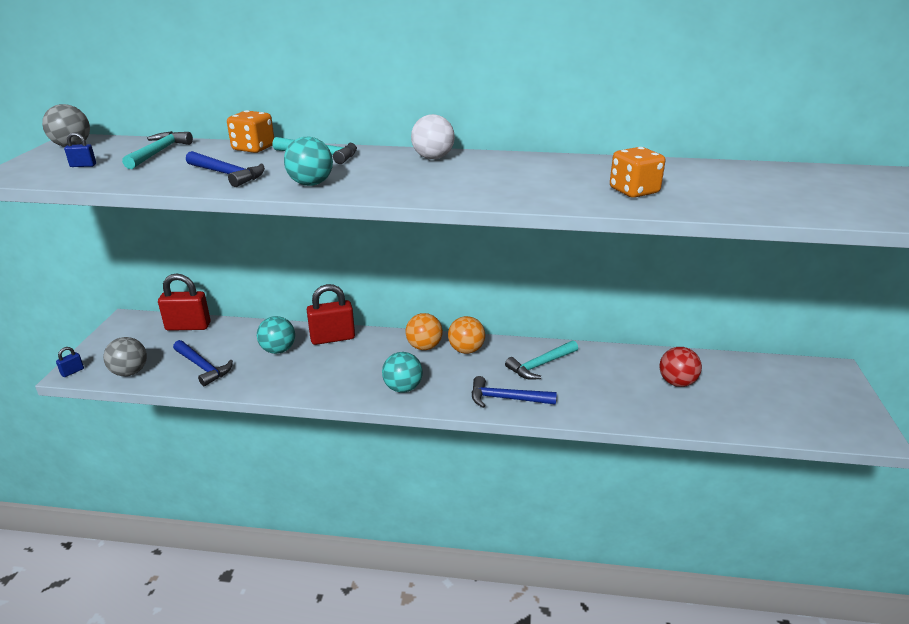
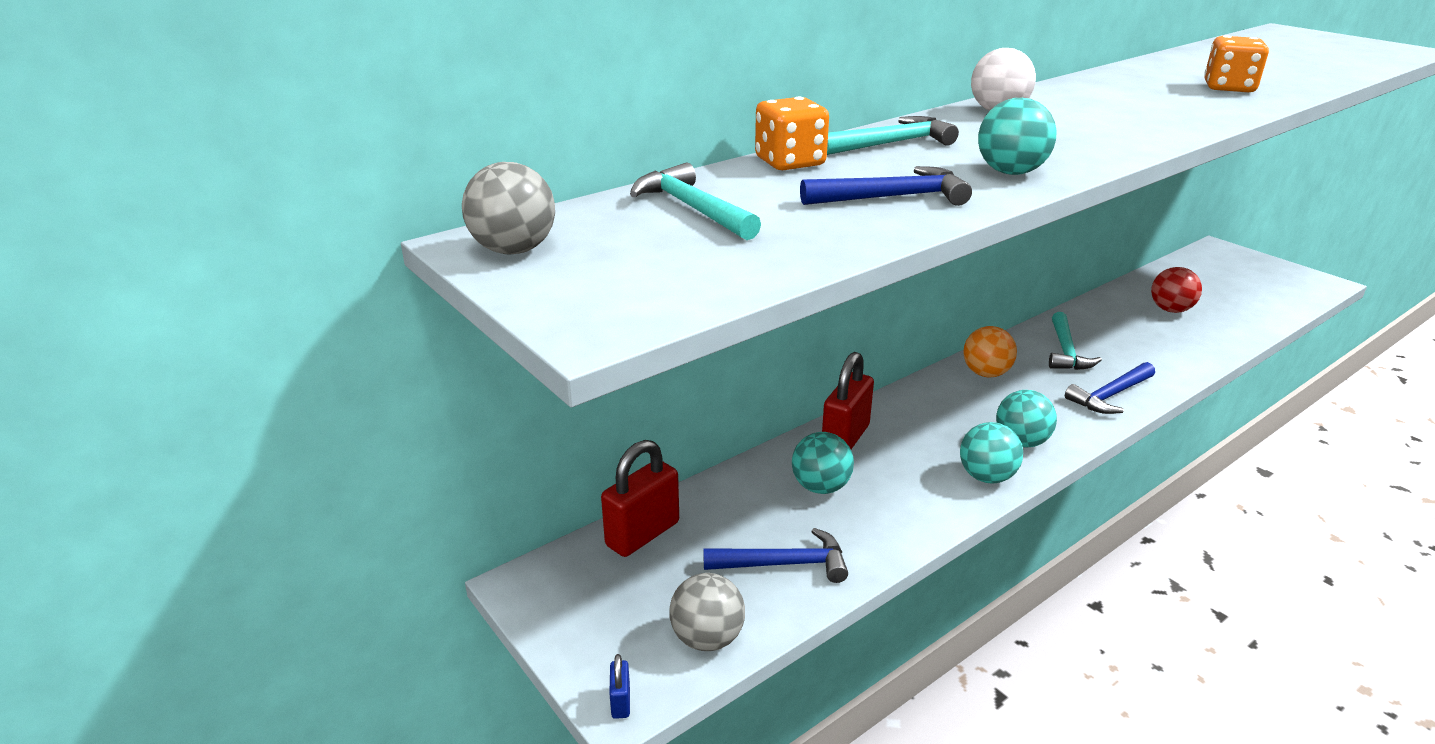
camera: 45 degrees left, 0 degrees up
blue padlock [64,132,96,167] -> none
orange ball [405,313,443,350] -> none
none -> turquoise ball [960,422,1023,483]

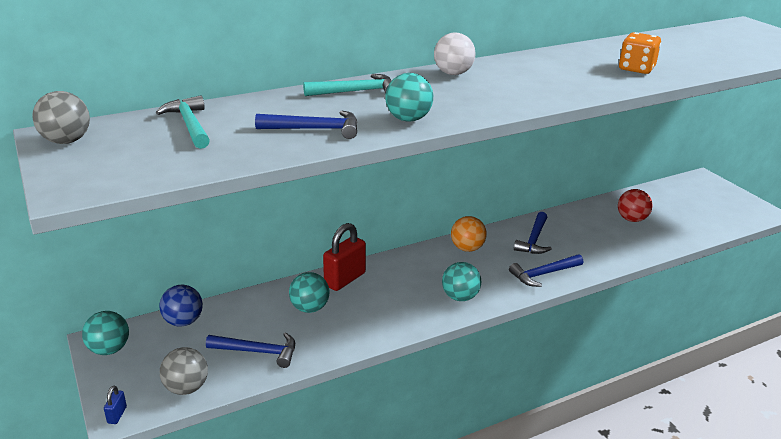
camera: 10 degrees right, 0 degrees up
red padlock [601,440,679,557] -> blue ball [159,285,203,327]
orange dice [755,97,829,170] -> none
turquoise ball [960,422,1023,483] -> turquoise ball moved to [82,311,129,355]
turquoise hammer [1049,312,1102,370] -> blue hammer [514,212,552,254]

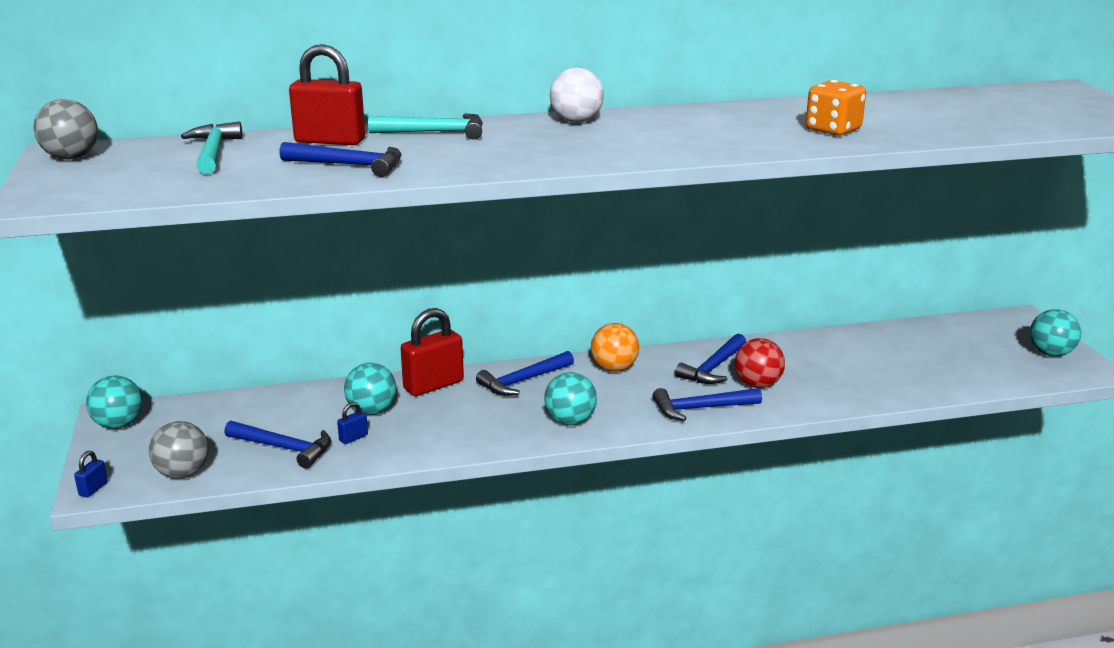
camera: 15 degrees right, 5 degrees down
blue ball [159,285,203,327] -> none
turquoise ball [385,73,433,122] -> turquoise ball moved to [1030,309,1081,357]
red ball [618,189,653,222] -> red ball moved to [735,338,785,388]
none -> red padlock [289,44,365,145]
none -> blue padlock [337,402,368,444]
none -> blue hammer [476,351,574,396]

